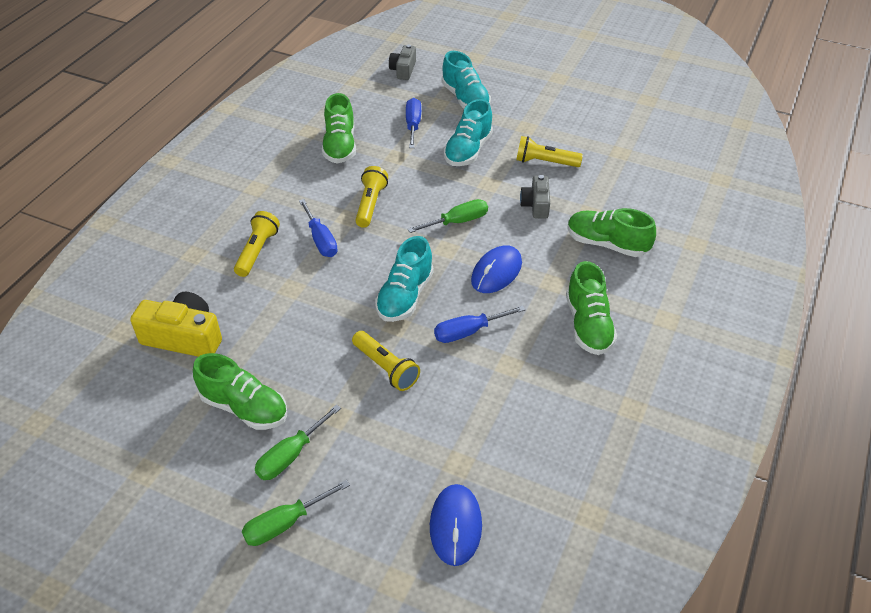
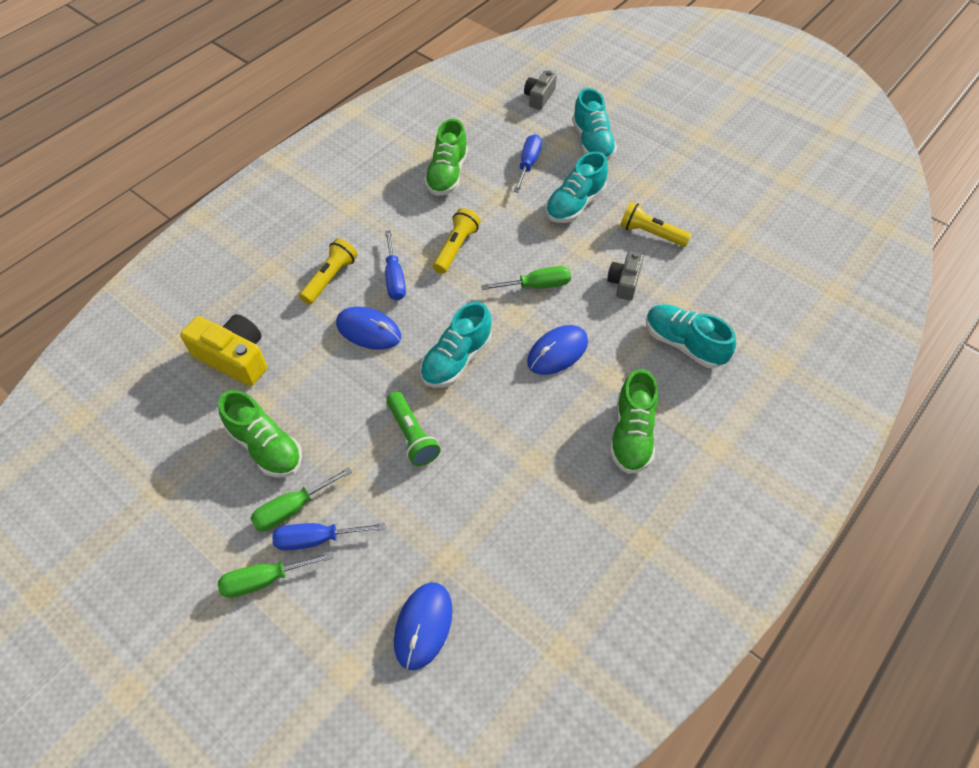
camera: 15 degrees right, 10 degrees up
yellow flashlight [352,331,420,391] -> green flashlight [386,391,440,466]
blue screwdriver [434,305,526,343] -> blue screwdriver moved to [272,523,385,551]
green shoe [568,208,656,257] -> turquoise shoe [646,304,736,368]
none -> blue mouse [336,307,401,350]

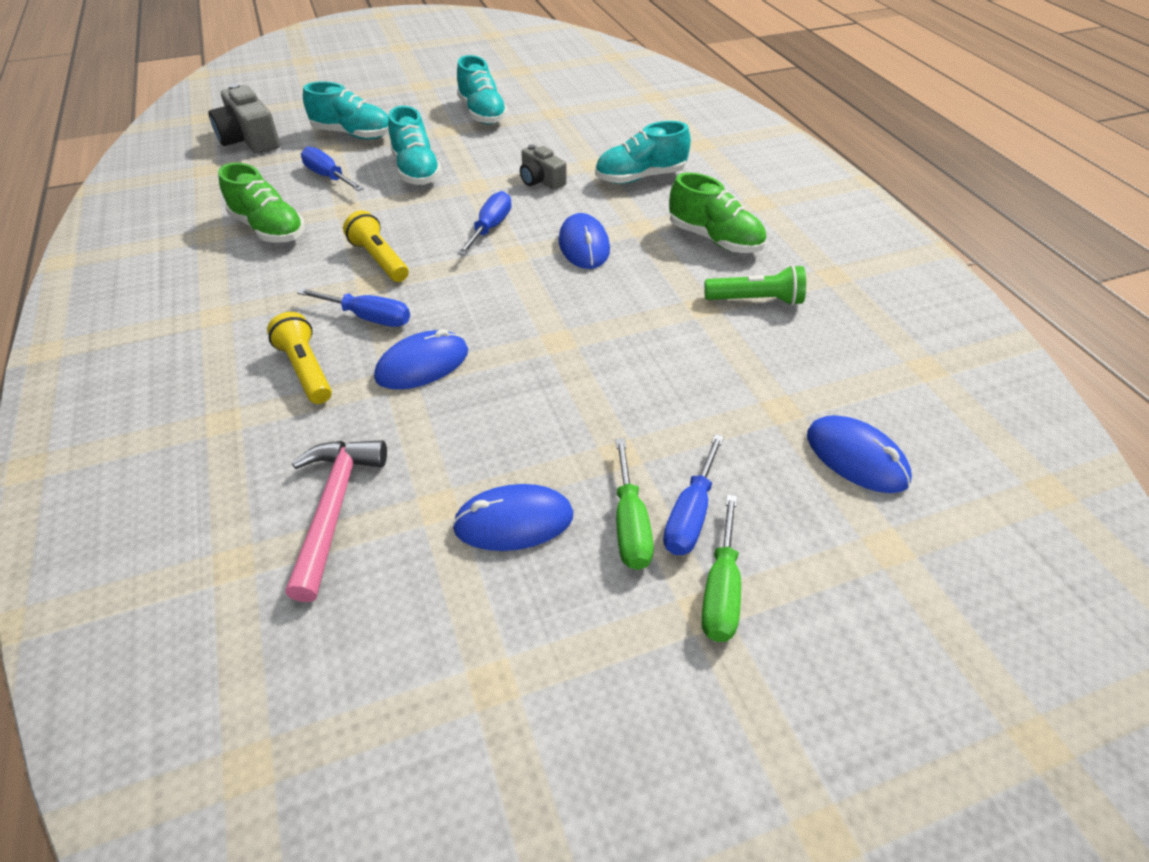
camera: 60 degrees left, 10 degrees down
yellow camera [180,314,267,386] -> pink hammer [285,440,387,602]
green shoe [218,390,302,478] -> blue mouse [452,484,573,551]
green flashlight [386,391,440,466] -> green flashlight moved to [704,265,806,306]
turquoise shoe [420,302,492,388] -> turquoise shoe moved to [457,55,508,125]
green screwdriver [481,266,571,290] -> blue screwdriver [457,191,511,256]
grey camera [524,70,557,110] -> grey camera [208,83,280,154], size x1.62
yellow flashlight [620,202,692,247] -> none

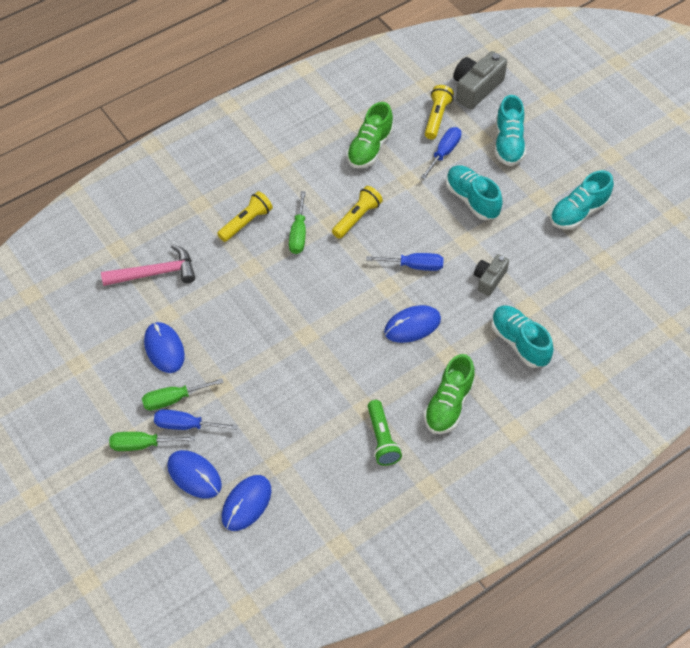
camera: 75 degrees right, 10 degrees up
blue screwdriver [297,288,410,327] -> green screwdriver [289,191,306,254]
blue mouse [374,329,468,390] -> blue mouse moved to [167,450,222,499]
turquoise shoe [388,106,442,185] -> turquoise shoe turned 90 degrees clockwise [446,165,503,220]
none -> yellow flashlight [425,85,454,139]

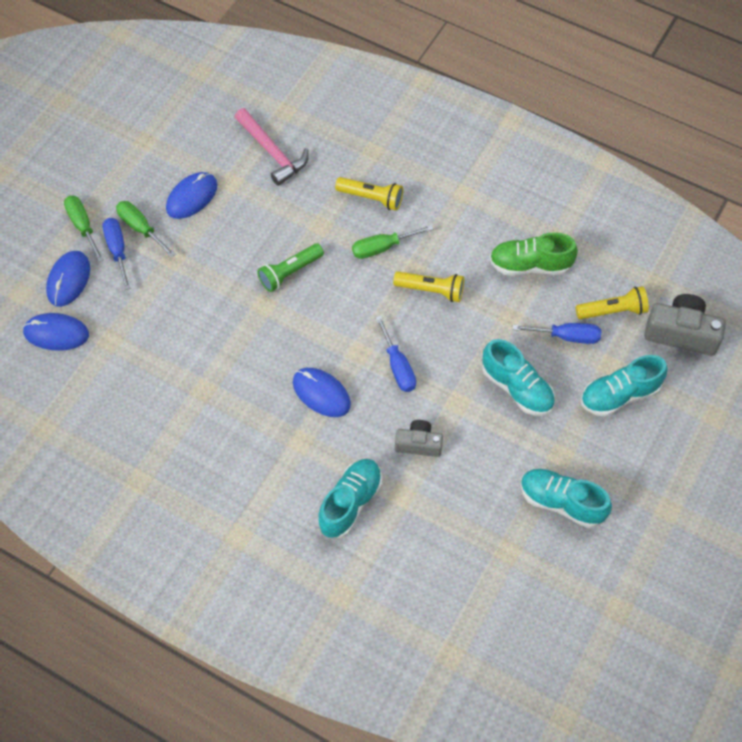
camera: 65 degrees right, 5 degrees up
green flashlight [368,400,402,466] -> green flashlight moved to [257,243,324,292]
green shoe [424,354,475,434] -> none
turquoise shoe [446,165,503,220] -> turquoise shoe turned 105 degrees clockwise [482,339,555,415]

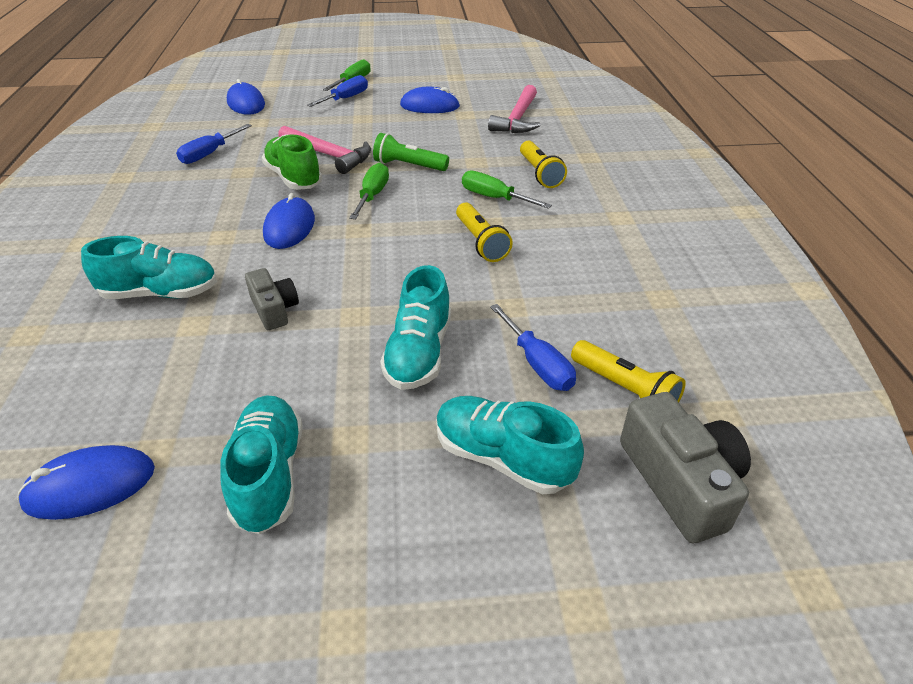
camera: 55 degrees right, 20 degrees down
blue mouse [46,251,90,307] -> blue mouse moved to [17,445,155,520]
green screwdriver [116,201,176,258] -> green screwdriver moved to [349,163,389,219]
blue screwdriver [375,316,416,392] -> blue screwdriver moved to [176,124,252,164]
green shoe [490,232,578,275] -> green shoe moved to [262,134,322,190]
none -> pink hammer [278,126,371,174]

